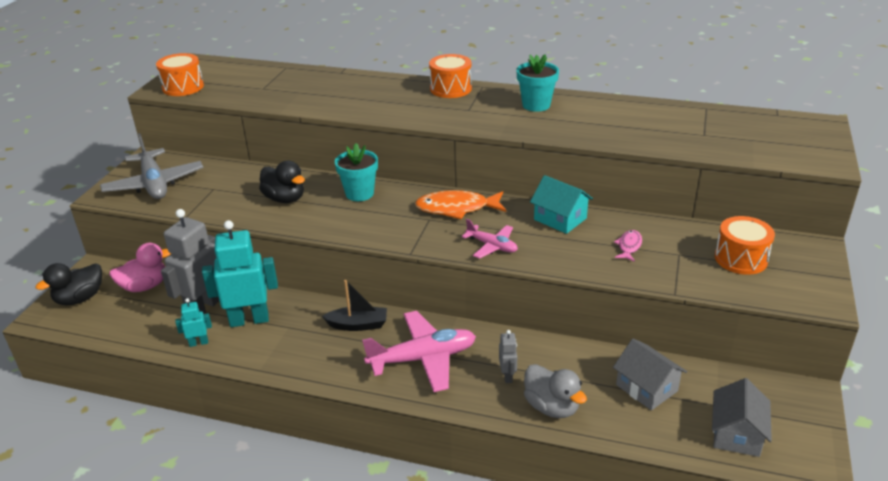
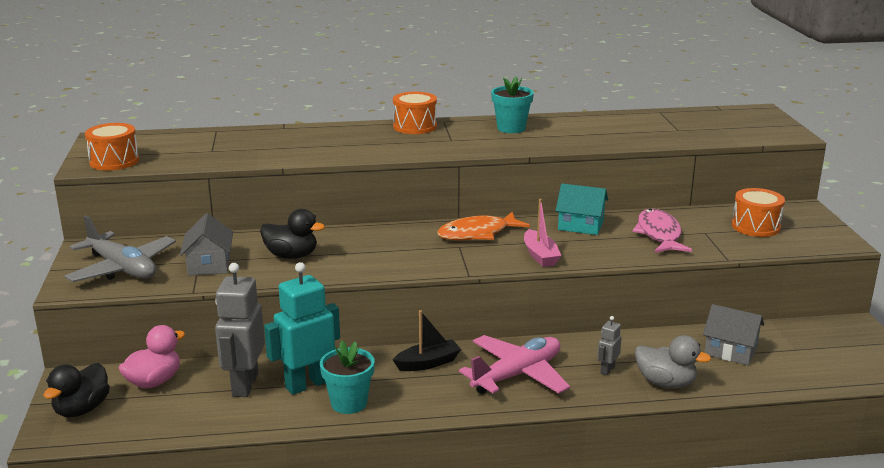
camera: 25 degrees left, 10 degrees down
turquoise robot [175,298,212,347] -> none
turquoise flower pot [335,143,378,201] -> turquoise flower pot moved to [320,341,375,414]
pink plane [462,219,518,259] -> pink boat [524,199,561,267]
grey robot [499,330,517,383] -> grey robot turned 120 degrees counterclockwise [597,316,622,375]
pink fish [614,230,642,262] -> pink fish [632,209,692,253], size x1.91
grey house [712,378,772,457] -> grey house moved to [180,213,233,276]

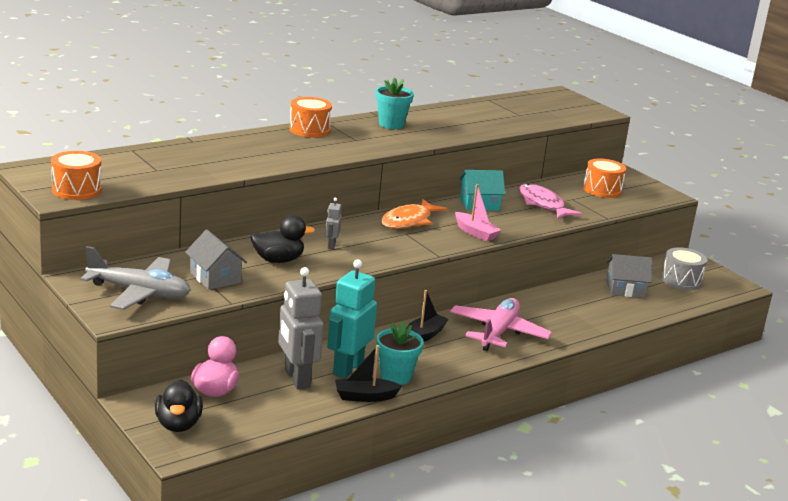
camera: 30 degrees left, 0 degrees up
grey robot [597,316,622,375] -> grey robot moved to [325,198,341,249]
grey duck [635,335,711,388] -> none
none -> black boat [335,345,402,402]
none -> grey drum [661,247,707,290]

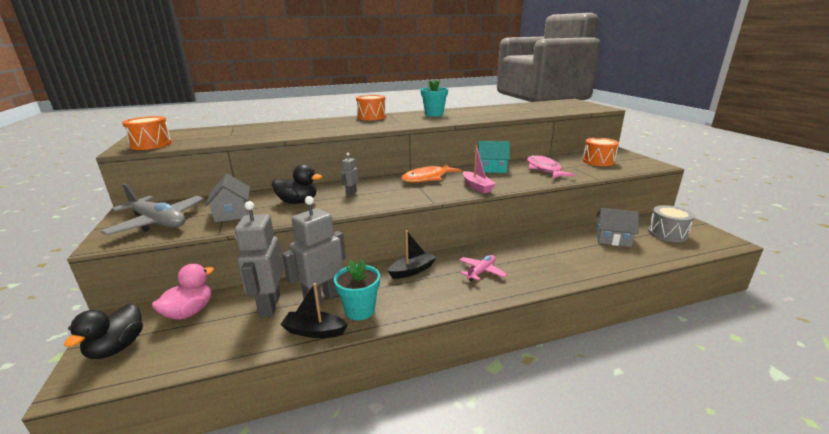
camera: 20 degrees right, 0 degrees up
turquoise robot [327,259,377,379] -> grey robot [282,196,346,307]
pink plane [450,298,552,351] -> pink plane [460,255,507,281], size x0.55

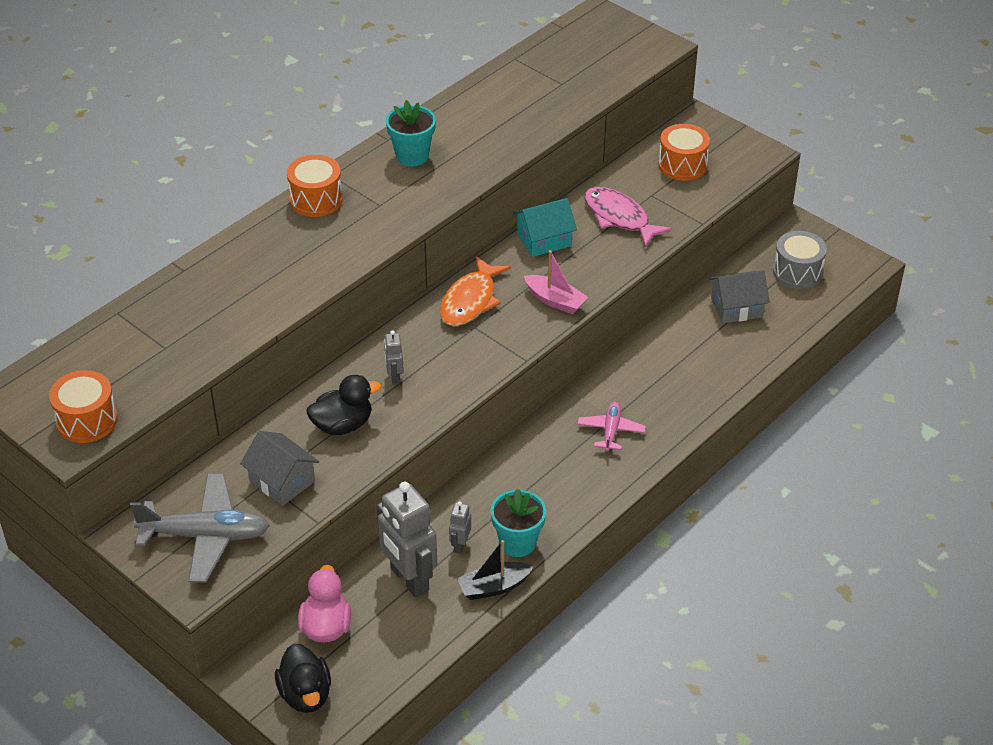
camera: 30 degrees left, 20 degrees up
grey robot [282,196,346,307] -> grey robot [449,501,471,554], size x0.47
black boat [388,230,437,279] -> none

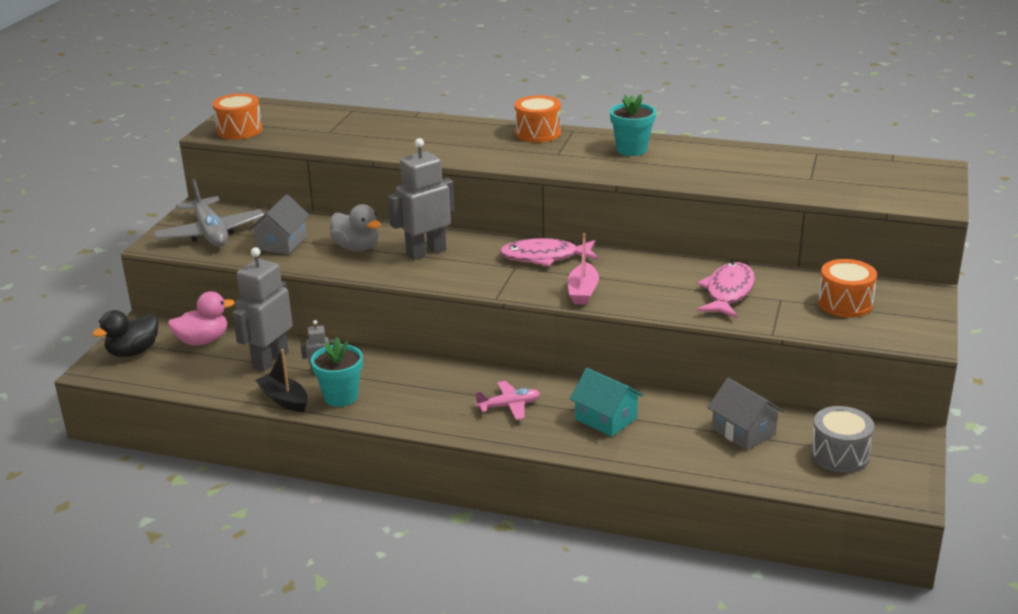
camera: 65 degrees right, 15 degrees down
black duck [306,375,381,435] -> grey duck [330,204,381,251]
grey robot [384,330,404,385] -> grey robot [388,138,455,260], size x2.15
orange fish [440,256,511,326] -> pink fish [499,238,598,267]
turquoise house [513,198,577,257] -> turquoise house moved to [570,368,643,437]

